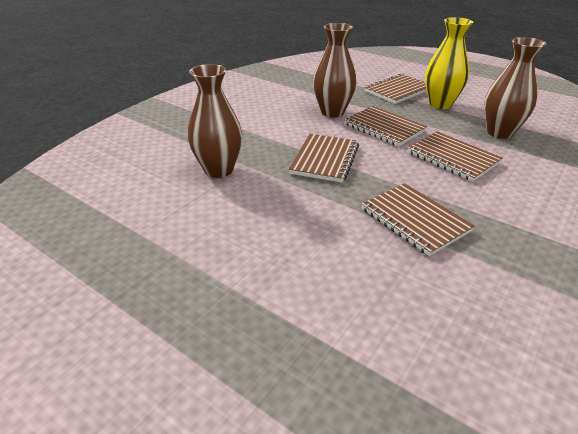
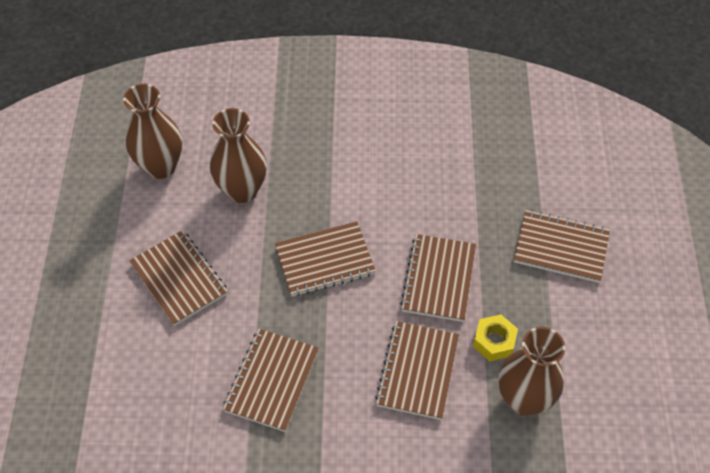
camera: 55 degrees right, 20 degrees up
brown vase [313,23,356,117] -> brown vase moved to [123,84,182,179]
yellow vase [425,17,473,109] -> none
none -> brown notebook [129,230,228,326]
none -> yellow nut [473,314,518,361]

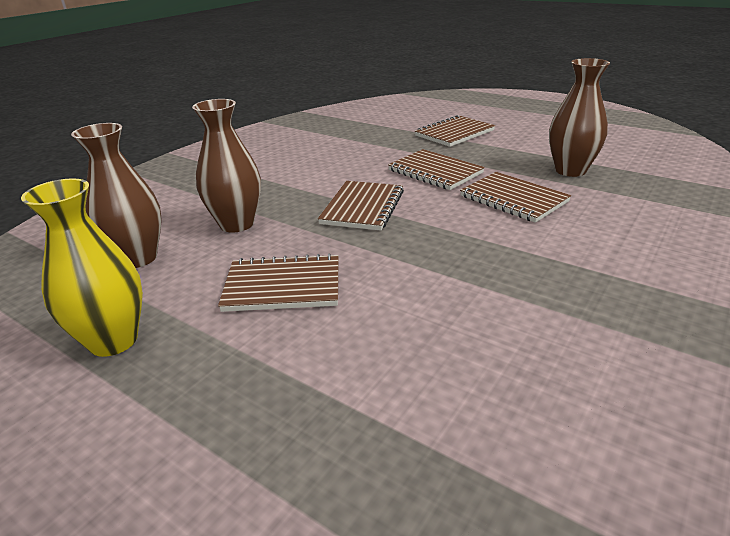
camera: 55 degrees left, 25 degrees down
brown notebook [223,329,319,432] -> none
yellow nut [473,314,518,361] -> none
none -> yellow vase [21,178,143,357]

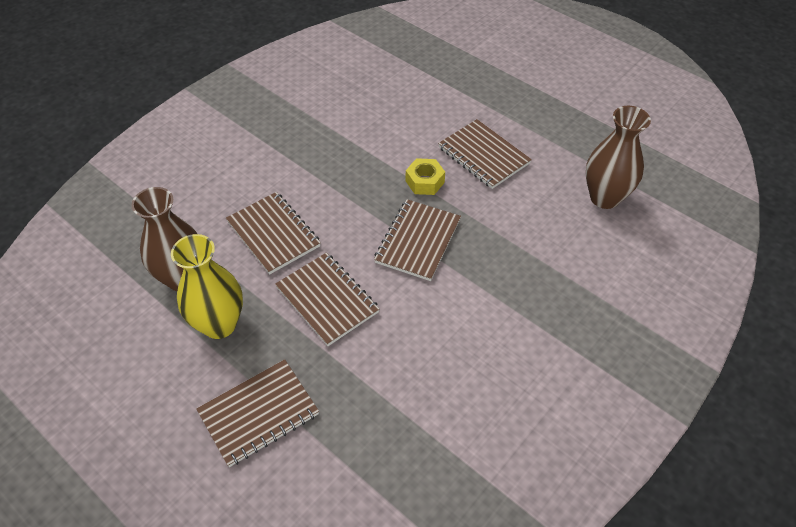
camera: 175 degrees left, 20 degrees up
yellow vase [21,178,143,357] -> yellow vase moved to [171,234,243,339]
brown vase [192,99,261,233] -> none
brown notebook [218,254,338,312] -> brown notebook turned 45 degrees clockwise [438,119,532,189]
none -> yellow nut [406,158,445,195]

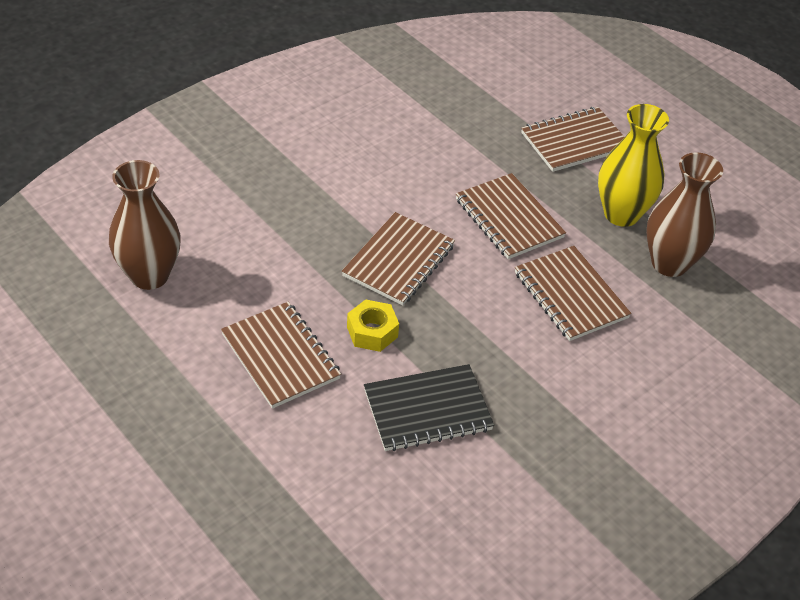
camera: 175 degrees left, 5 degrees down
none -> black notebook [364,364,494,451]

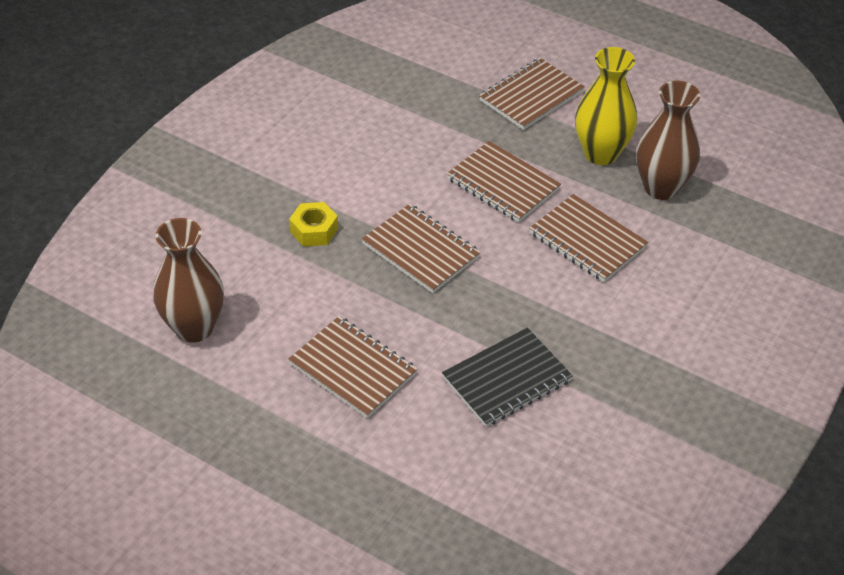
camera: 15 degrees left, 0 degrees up
brown notebook [342,212,455,305] -> brown notebook turned 60 degrees counterclockwise [362,204,481,293]
yellow nut [347,299,399,352] -> yellow nut moved to [289,202,338,247]

